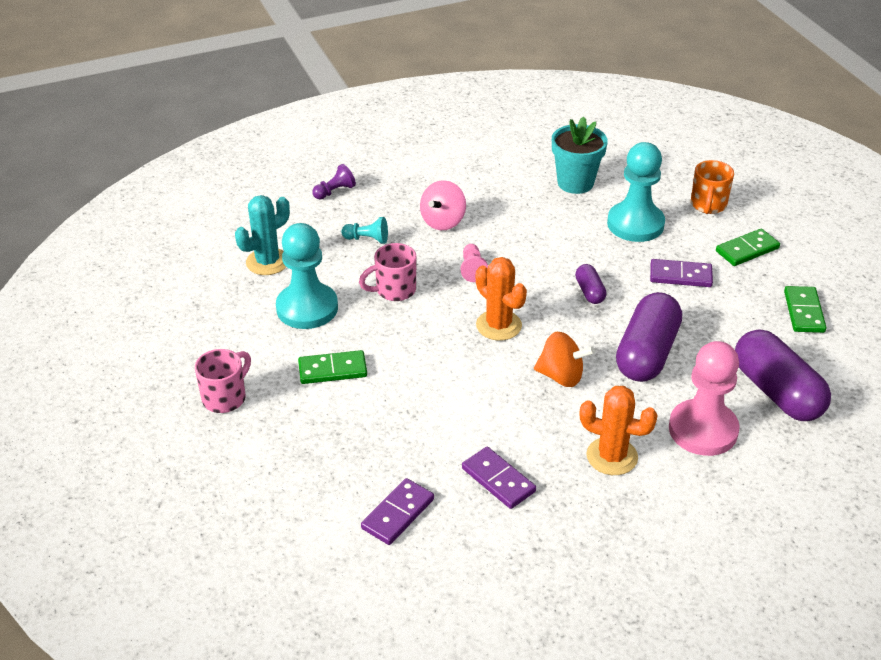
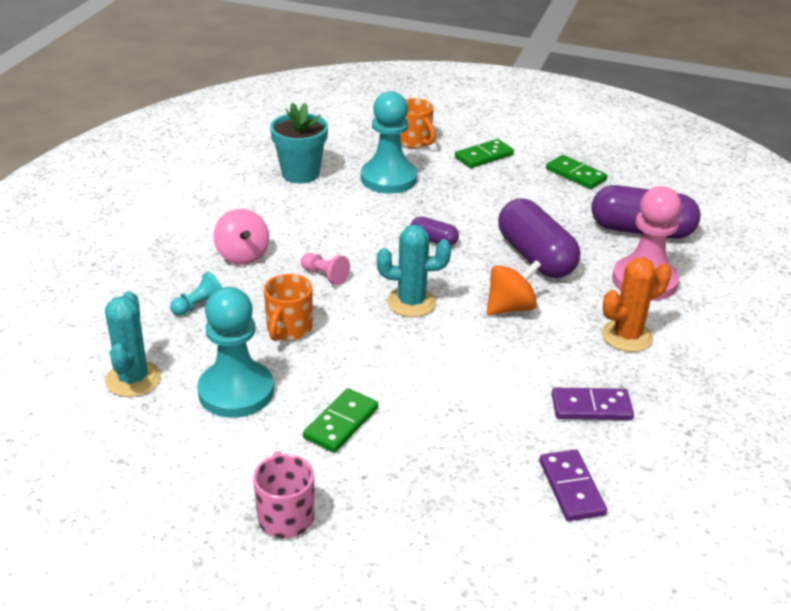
camera: 50 degrees left, 5 degrees down
purple pawn [312,164,356,200] -> none
pink mug [359,243,416,301] -> orange mug [264,274,313,341]
orange cactus [476,257,527,341] -> turquoise cactus [377,225,451,317]
purple domino [650,259,713,287] -> none
green domino [716,228,780,266] -> green domino turned 45 degrees clockwise [455,139,514,168]

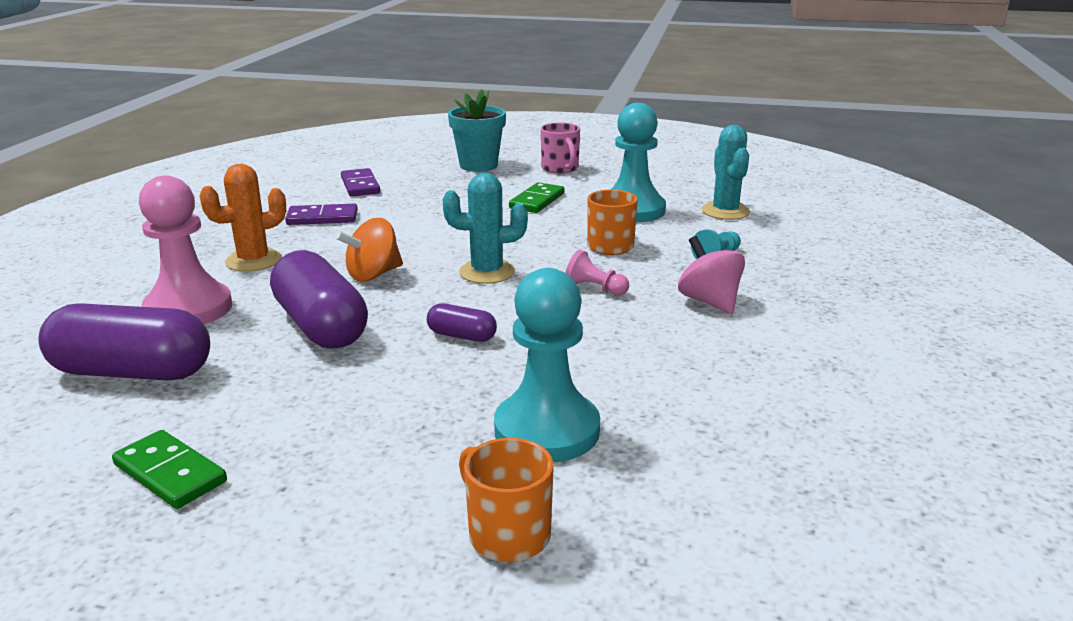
camera: 175 degrees right, 10 degrees down
turquoise flower pot [270,103,328,183] -> turquoise flower pot moved to [448,89,506,172]
green domino [455,139,514,168] -> none

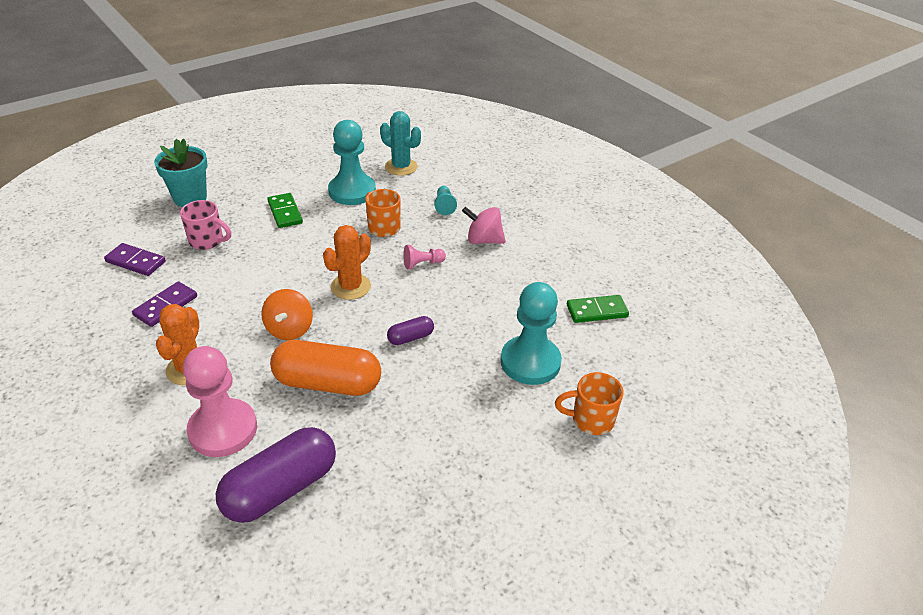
camera: 50 degrees left, 15 degrees up
green domino [112,430,227,509] -> green domino moved to [567,295,629,323]
purple capsule [270,250,368,349] -> orange capsule [270,340,381,396]
turquoise cactus [443,173,528,284] -> orange cactus [323,225,371,300]
pink mug [541,122,580,174] -> pink mug moved to [180,200,231,250]

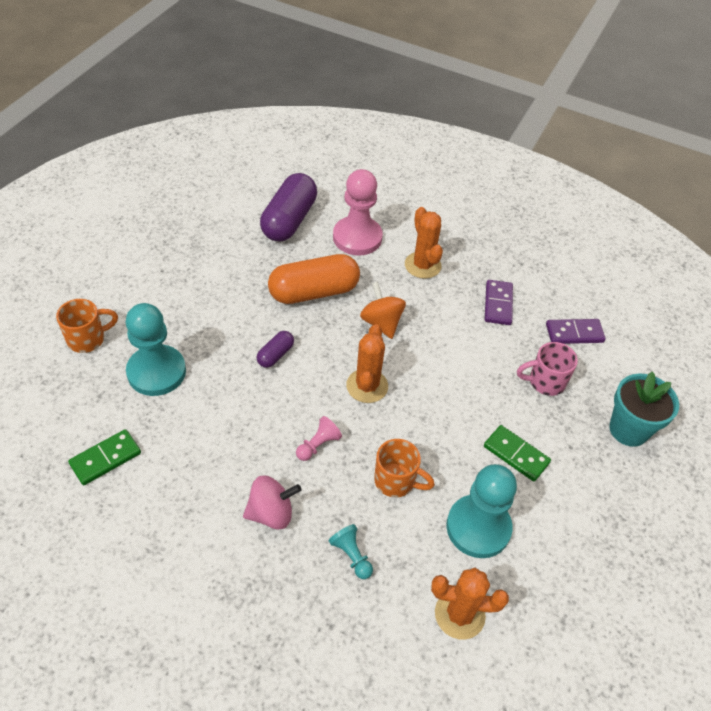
camera: 150 degrees right, 10 degrees up
turquoise cactus [380,111,421,176] -> orange cactus [431,568,509,640]

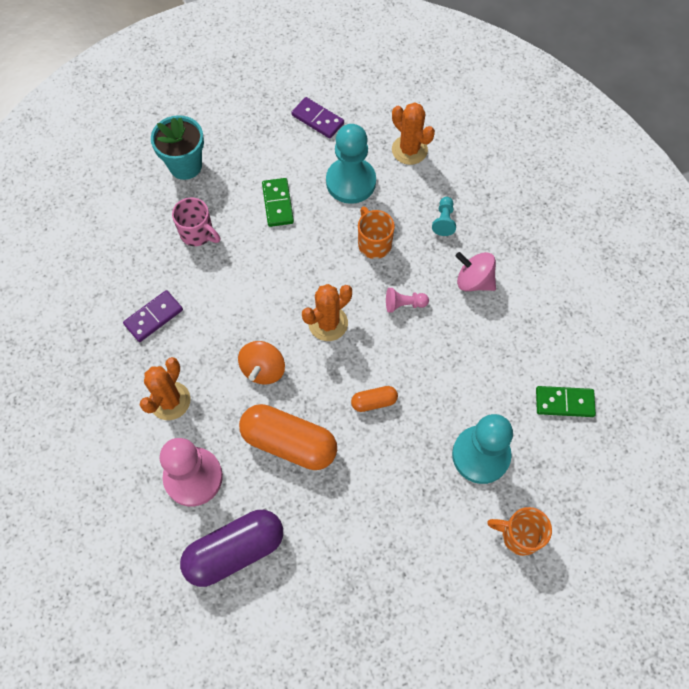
camera: 135 degrees left, 15 degrees up
purple capsule [257,331,294,368] -> orange capsule [351,386,398,412]
purple domino [546,319,606,344] -> purple domino moved to [291,97,344,139]

